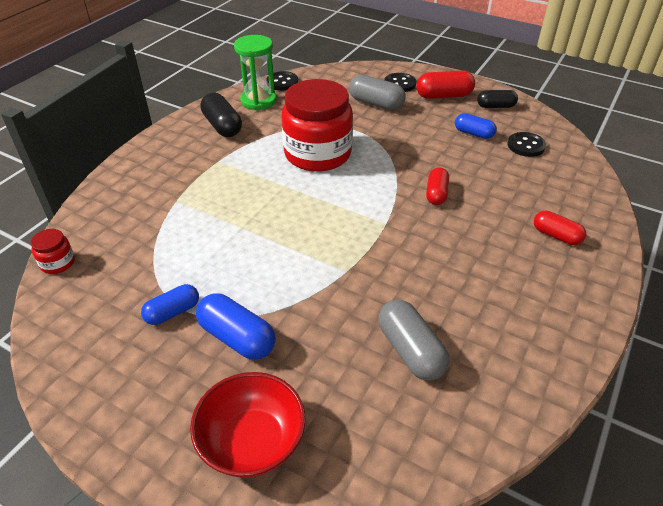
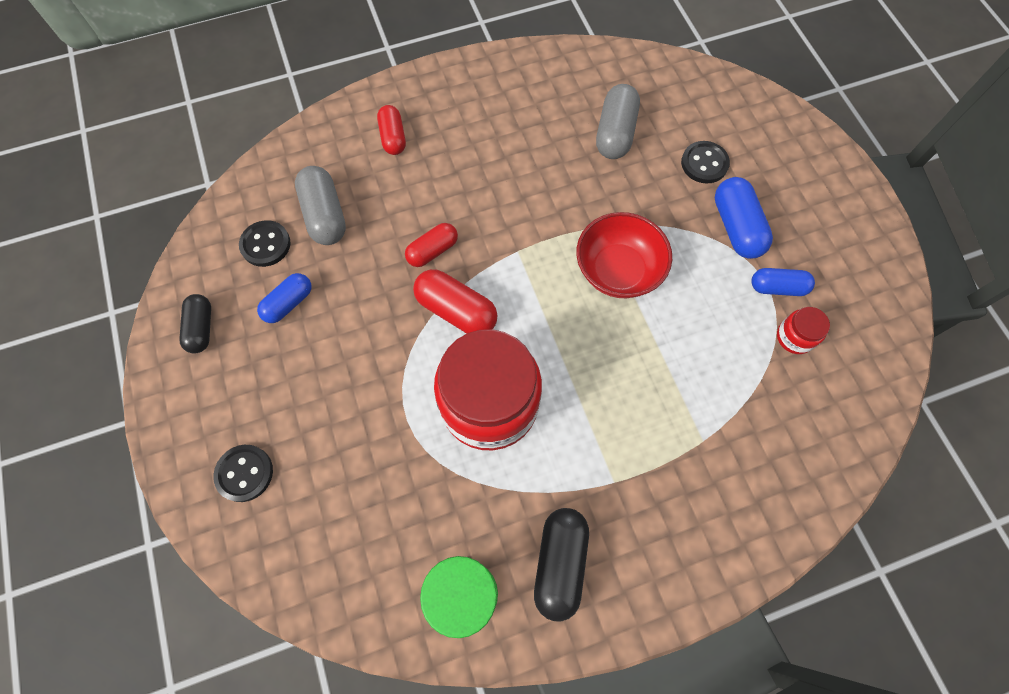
camera: 140 degrees left, 25 degrees up
red jar [31,229,75,274] -> red jar moved to [777,307,830,354]
red bowl [190,372,306,478] -> red bowl moved to [576,212,672,298]
black button [266,71,298,91] -> black button moved to [681,141,730,183]
grey capsule [349,75,406,110] -> grey capsule moved to [295,166,346,245]
red capsule [416,70,475,99] -> red capsule moved to [413,269,498,334]
blue capsule [455,113,497,139] -> blue capsule turned 60 degrees clockwise [257,273,312,323]
black capsule [477,90,518,108] -> black capsule turned 45 degrees clockwise [179,294,211,354]

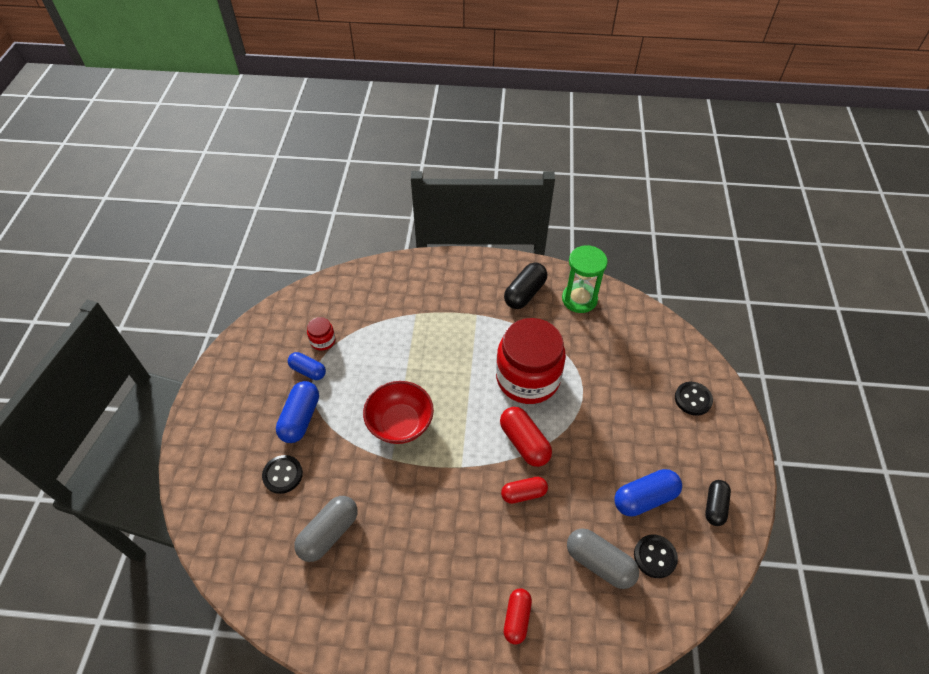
camera: 155 degrees left, 15 degrees down
blue capsule [257,273,312,323] -> blue capsule [614,469,682,517], size x1.50
grey capsule [295,166,346,245] -> grey capsule turned 60 degrees counterclockwise [567,528,639,589]

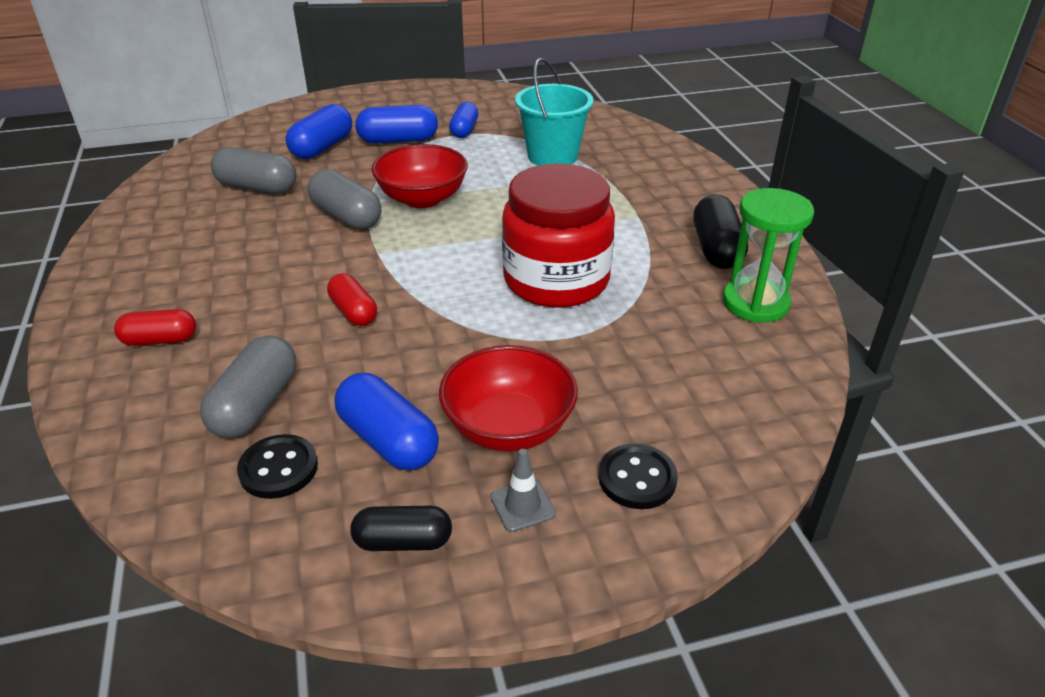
camera: 70 degrees right, 15 degrees down
black button [262,455,303,494] -> blue capsule [286,104,352,159]
red jar [307,317,336,351] -> none
red capsule [500,407,552,467] -> none
black capsule [504,262,547,309] -> black capsule turned 75 degrees clockwise [693,195,748,269]
none -> grey capsule [307,169,382,230]
none -> red bowl [439,345,578,451]
none -> grey traffic cone [490,449,556,532]
none -> turquoise bucket [515,58,593,166]

